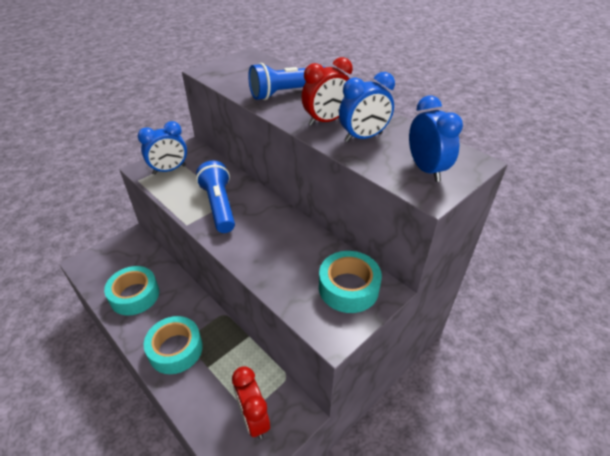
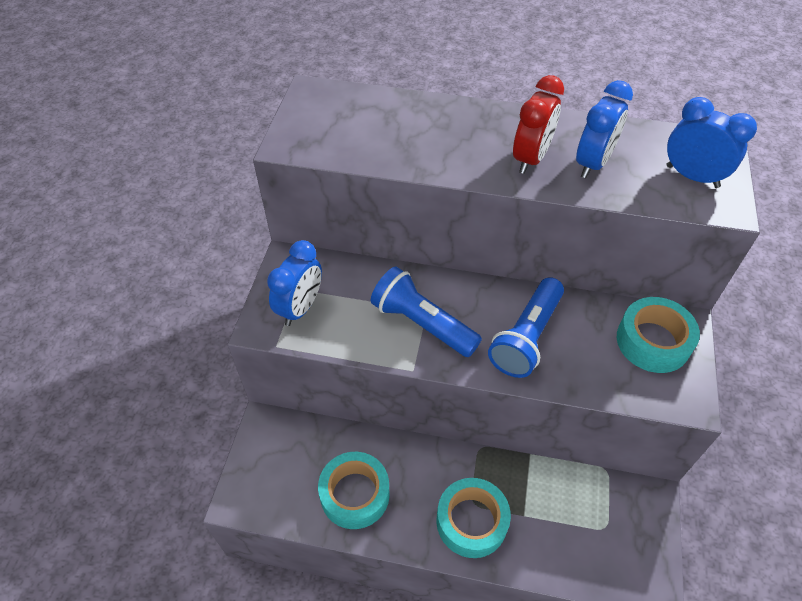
camera: 35 degrees left, 10 degrees up
red clock [232,367,270,439] -> none
blue flashlight [248,63,324,100] -> blue flashlight moved to [488,277,564,378]

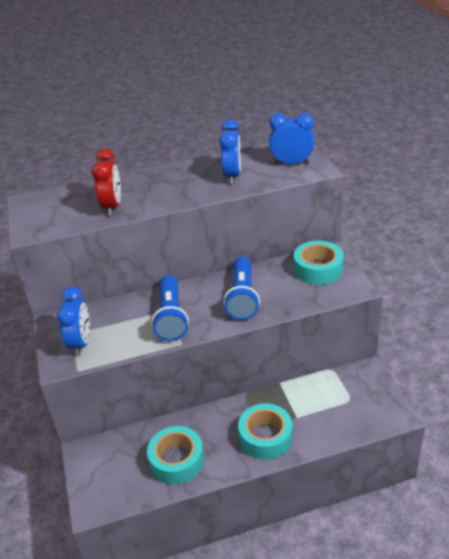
camera: 25 degrees left, 15 degrees down
blue flashlight [371,267,482,357] -> blue flashlight turned 105 degrees counterclockwise [152,275,189,341]
red clock [513,75,564,174] -> red clock moved to [92,149,121,216]

